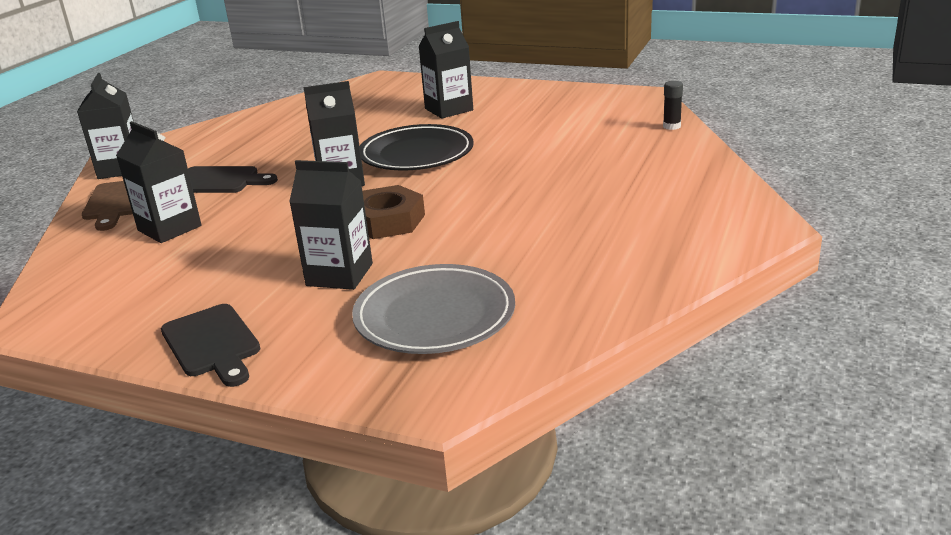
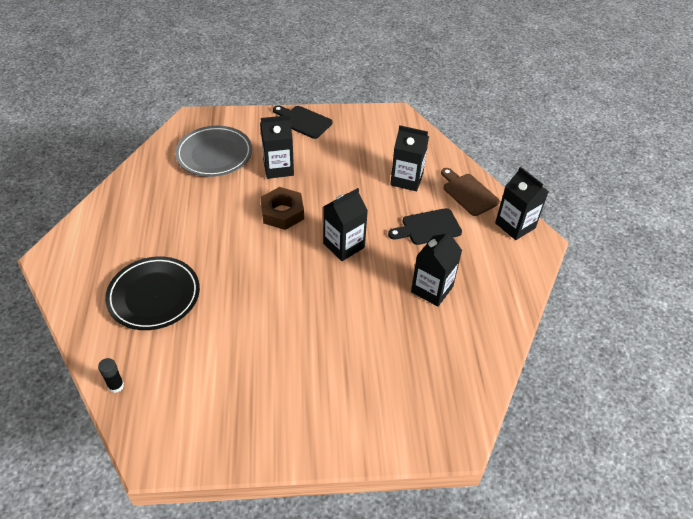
camera: 150 degrees right, 20 degrees up
black plate [360,124,474,170] -> black plate moved to [105,256,200,330]
black carton [418,21,473,119] -> black carton moved to [411,230,462,307]

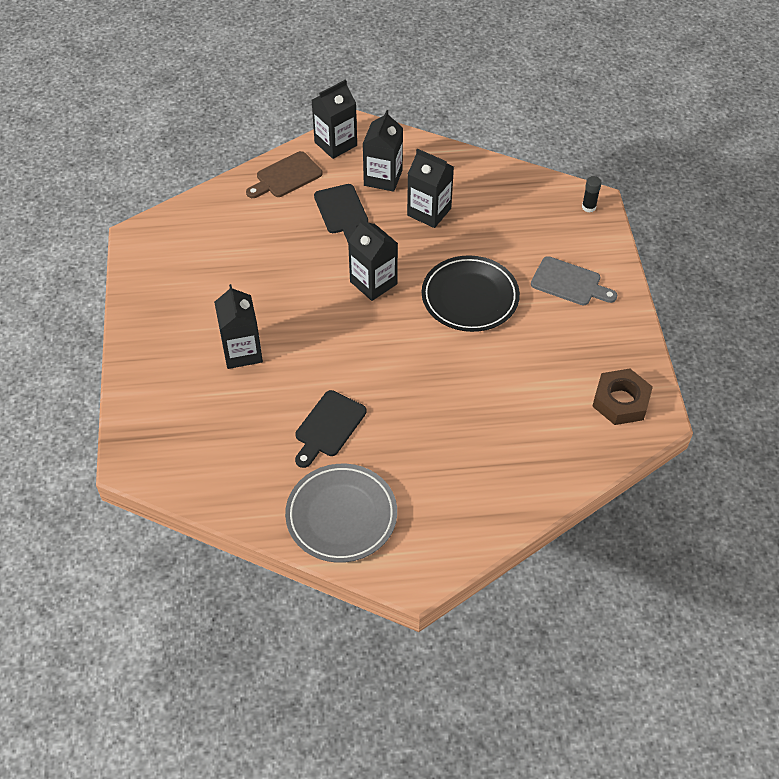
camera: 90 degrees left, 5 degrees up
black glue stick [98,358,124,393] -> black glue stick moved to [582,176,602,213]
black plate [105,256,200,330] -> black plate moved to [422,255,520,332]
grey plate [175,126,252,177] -> grey plate moved to [285,464,397,563]
brown nut [260,187,304,230] -> brown nut moved to [592,368,653,425]
black cutting board [273,105,332,139] -> black cutting board moved to [295,390,367,468]
black carton [390,125,429,191] -> black carton moved to [363,110,403,192]
none -> grey cutting board [531,256,617,305]

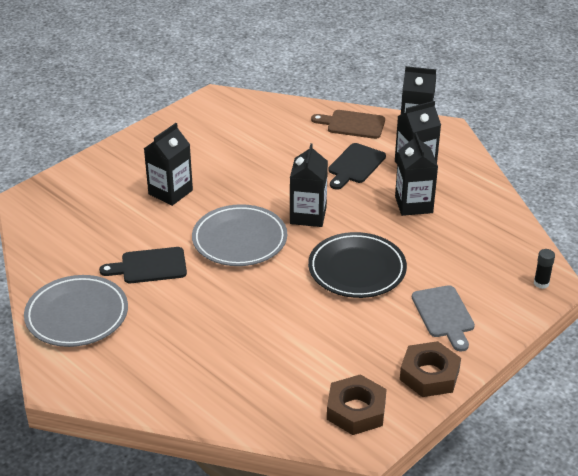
camera: 50 degrees right, 15 degrees down
none -> grey plate [192,204,287,266]
none -> brown nut [400,341,461,397]

